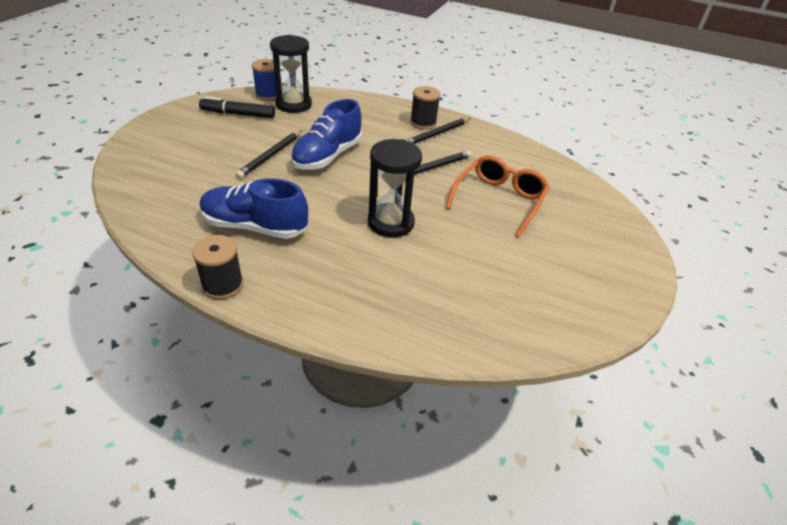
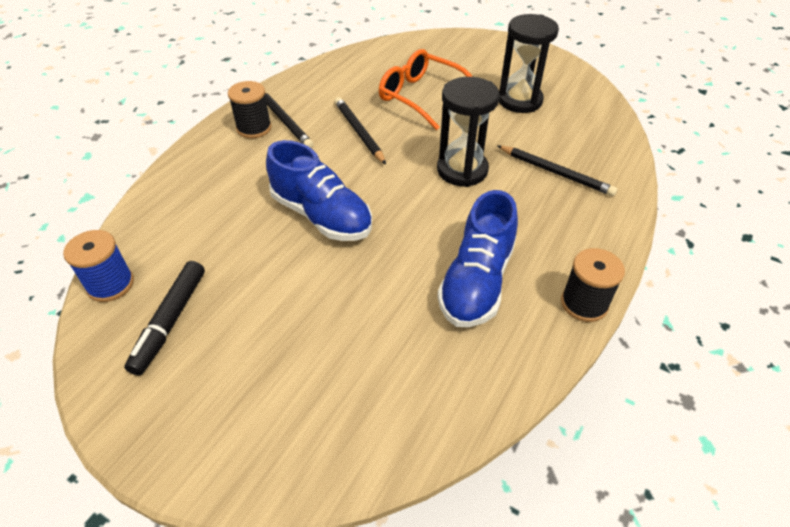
camera: 80 degrees left, 5 degrees up
black pencil [235,130,302,179] -> black pencil moved to [497,145,617,196]
black hourglass [270,35,312,113] -> black hourglass moved to [499,14,559,113]

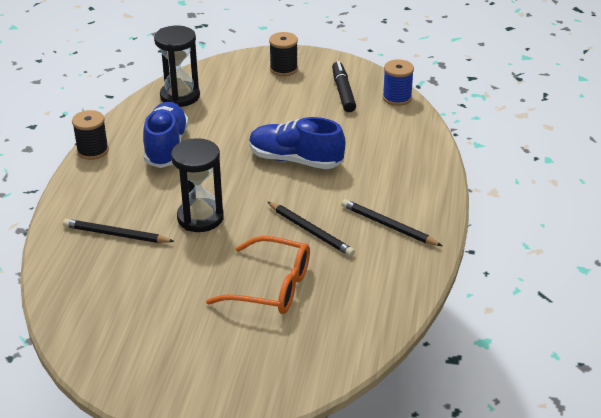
camera: 160 degrees right, 10 degrees down
black spool [228,81,272,138] -> black spool moved to [269,32,298,76]
black hourglass [499,14,559,113] -> black hourglass moved to [154,26,200,107]

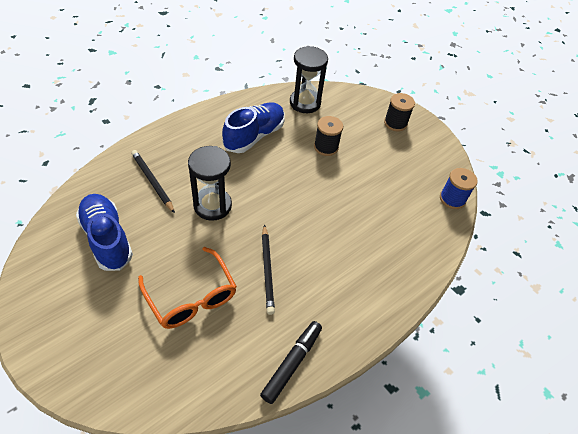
camera: 35 degrees right, 15 degrees up
black spool [72,110,109,160] -> black spool moved to [314,116,343,156]
blue shoe [249,117,345,169] -> blue shoe moved to [76,194,133,271]
black marker [332,61,356,112] -> black marker moved to [260,321,322,404]
black pencil [341,199,442,246] -> none

